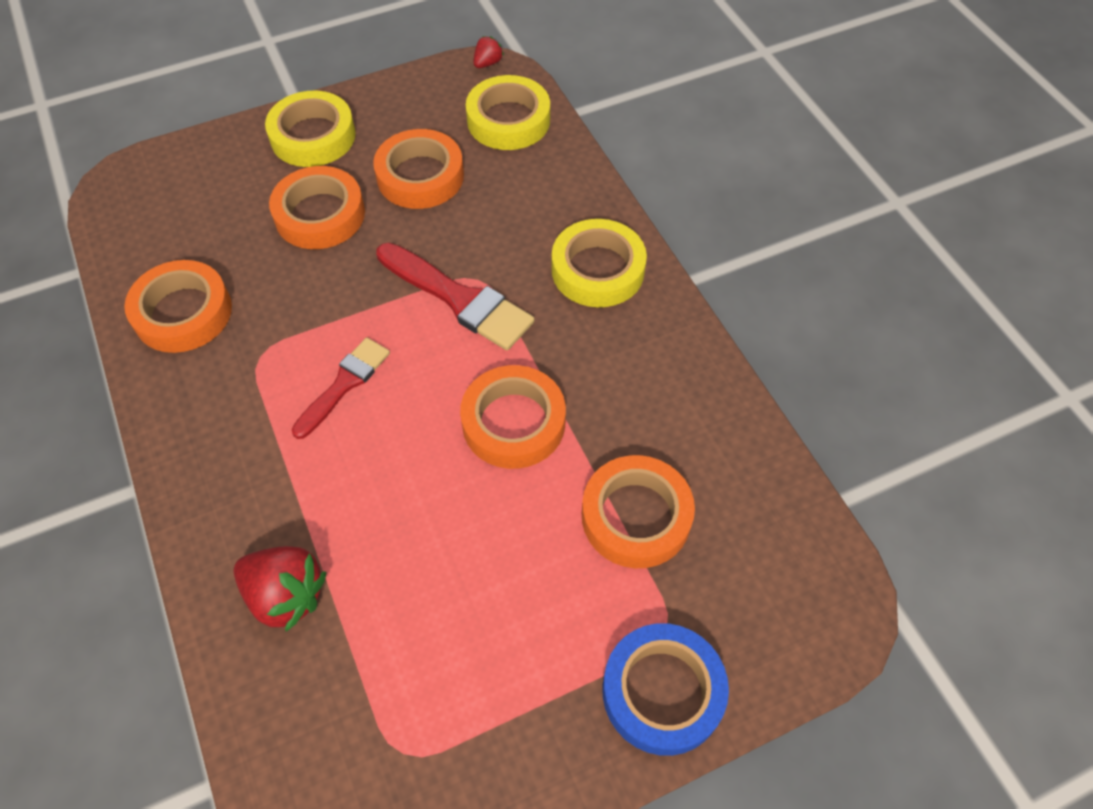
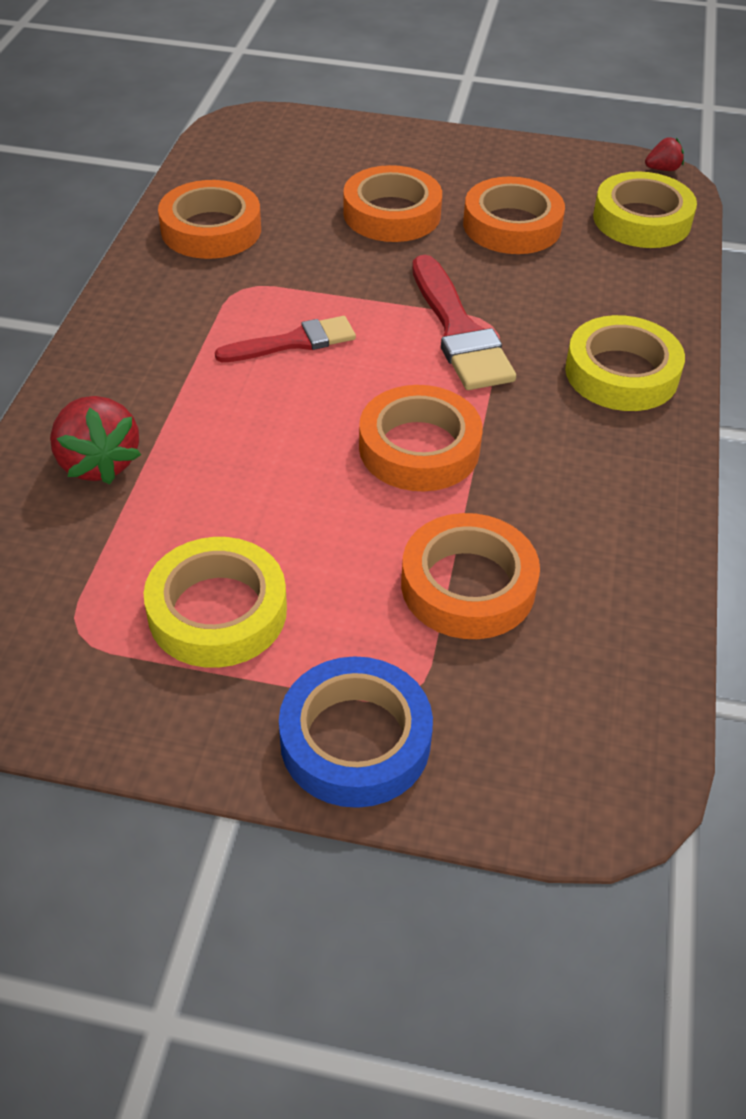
camera: 35 degrees right, 10 degrees down
yellow tape [265,91,356,167] -> yellow tape moved to [144,537,287,668]

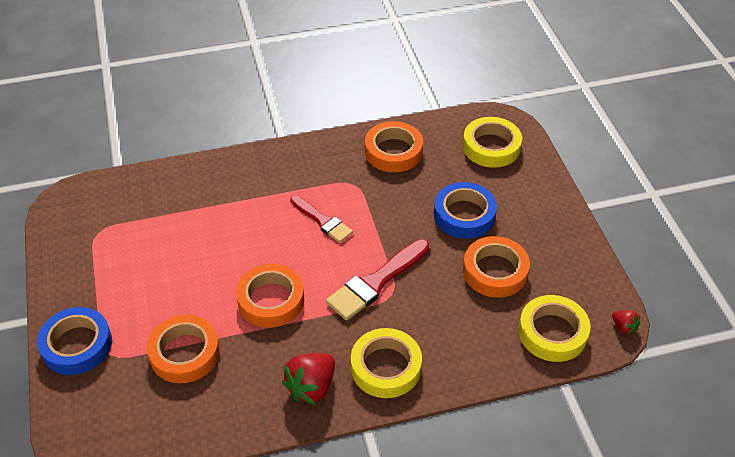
camera: 65 degrees right, 0 degrees up
red strawberry [50,396,141,484] -> red strawberry moved to [282,353,335,404]
yellow tape [144,537,287,668] -> yellow tape moved to [463,117,522,168]
orange tape [343,165,442,242] -> blue tape [434,182,497,239]

